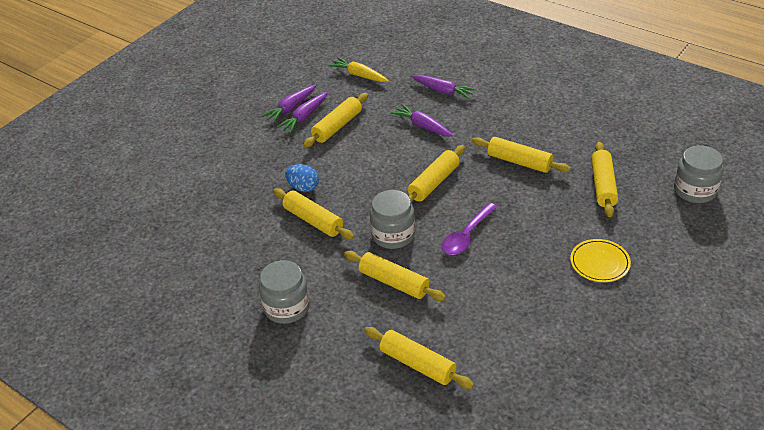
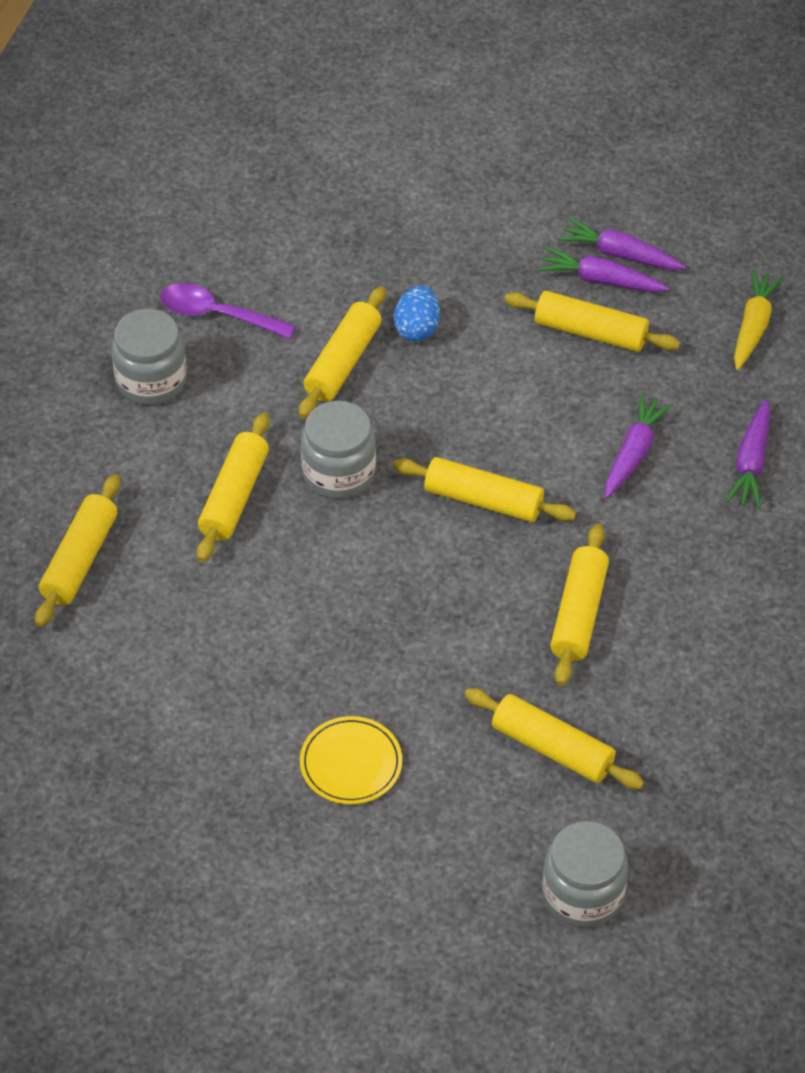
camera: 70 degrees right, 10 degrees up
purple spoon [442,203,497,255] -> purple spoon moved to [160,283,296,339]
yellow rolling pin [591,142,618,217] -> yellow rolling pin turned 45 degrees clockwise [465,688,644,789]

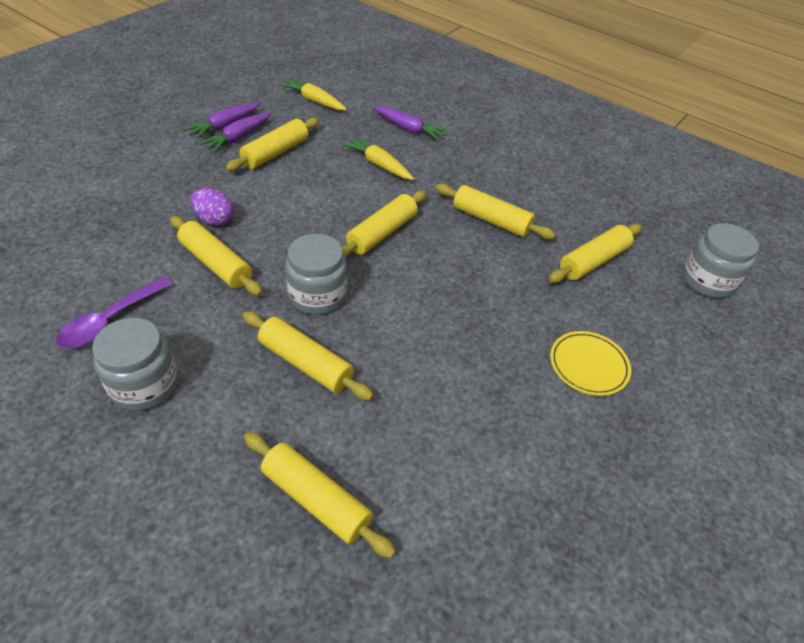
camera: 75 degrees left, 5 degrees down
blue egg [394,285,440,342] -> purple egg [190,188,234,226]
purple carrot [605,393,673,498] -> yellow carrot [342,136,414,180]

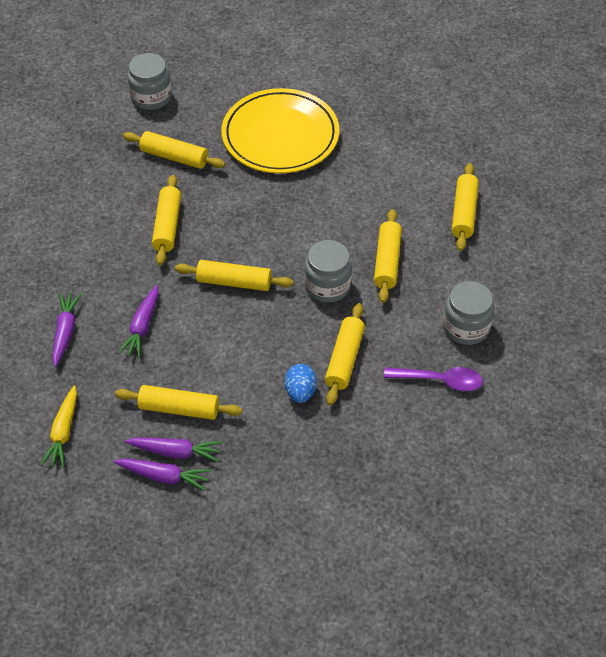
camera: 115 degrees left, 5 degrees up
purple egg [190,188,234,226] -> blue egg [285,364,317,403]
yellow carrot [342,136,414,180] -> purple carrot [118,285,159,358]
yellow plate [550,331,631,396] -> yellow plate [221,88,340,173], size x2.15

